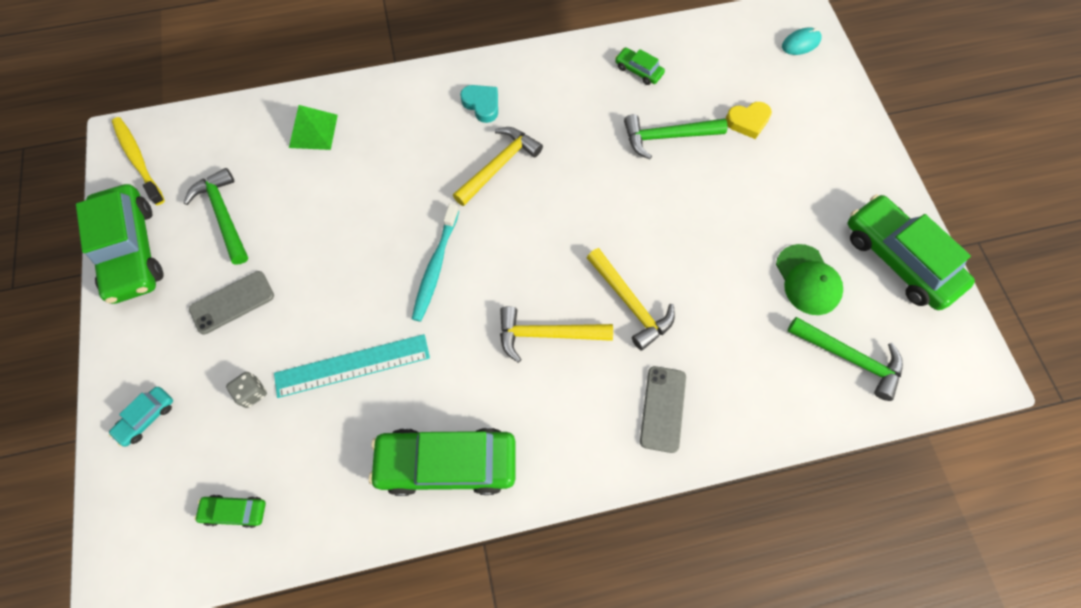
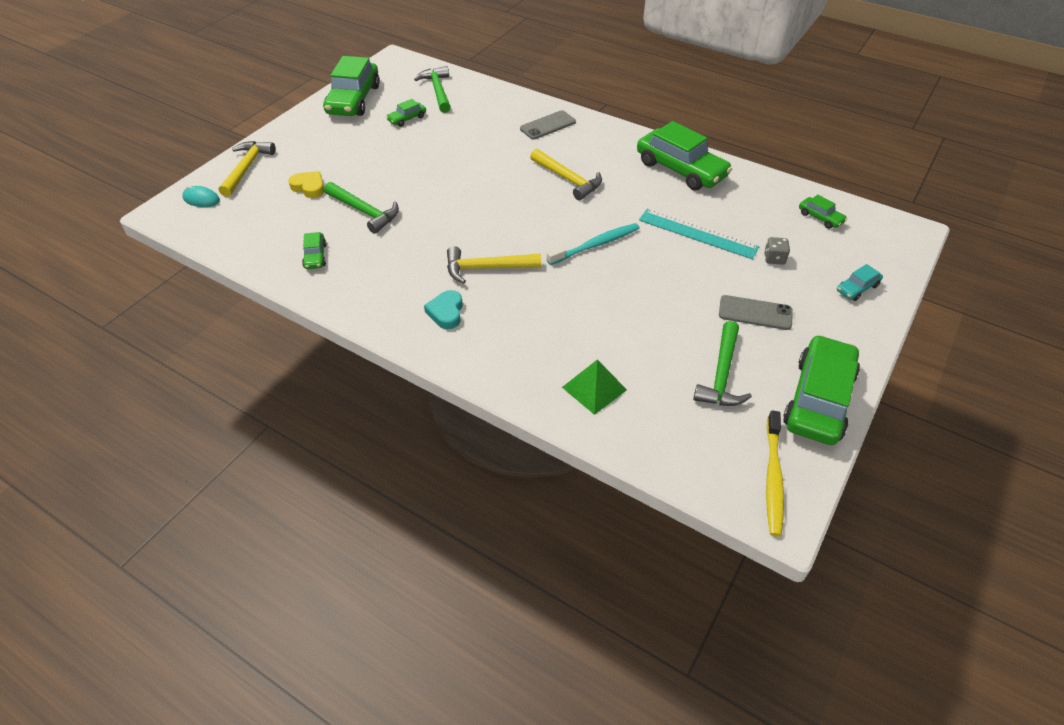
camera: 135 degrees left, 20 degrees down
turquoise car [109,387,173,447] -> turquoise car turned 150 degrees clockwise [837,264,883,301]
yellow hammer [587,248,675,351] -> yellow hammer moved to [219,141,276,197]
green cap [776,244,843,315] -> green car [386,99,426,127]

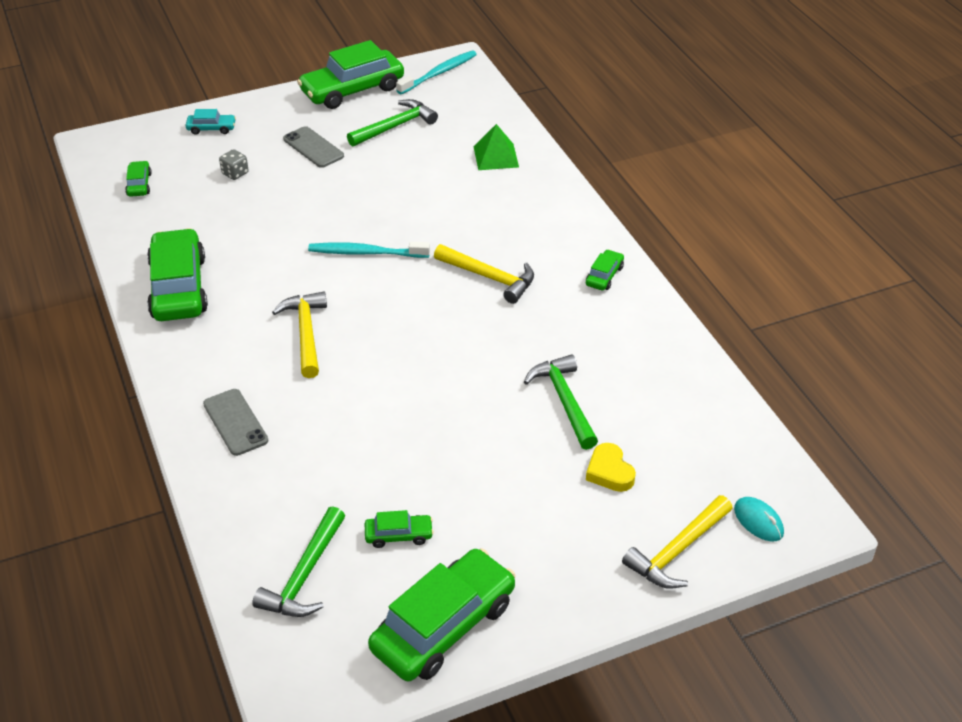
camera: 145 degrees left, 5 degrees down
green car [302,232,327,269] -> green car moved to [586,249,624,291]
turquoise heart [424,290,463,329] -> none
grey phone [520,110,576,139] -> grey phone turned 60 degrees clockwise [203,389,268,456]
turquoise ruler [639,209,759,259] -> none
yellow toothbrush [766,411,784,537] -> turquoise toothbrush [396,50,477,94]

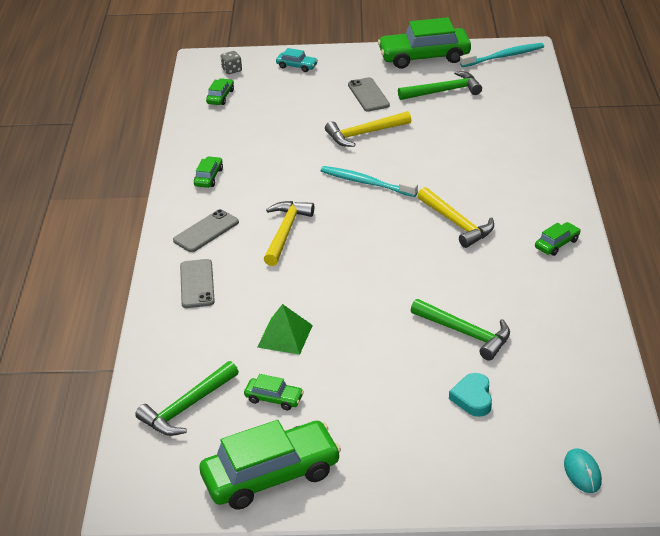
camera: 25 degrees right, 5 degrees down
green car [147,228,208,321] -> green car [194,156,223,188], size x0.45
grey dice [219,149,249,180] -> grey dice moved to [221,51,242,74]
green pyramid [474,124,519,170] -> green pyramid moved to [257,304,313,355]
green hammer [524,354,598,450] -> green hammer turned 120 degrees clockwise [411,299,510,361]
yellow heart [586,443,636,492] -> turquoise heart [449,373,492,417]
yellow hammer [622,495,733,589] -> yellow hammer moved to [325,111,411,147]
none -> grey phone [173,209,239,252]

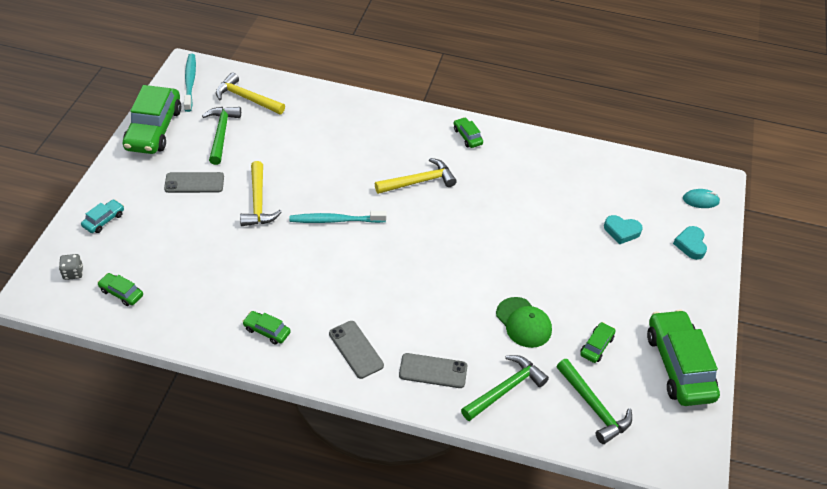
camera: 80 degrees left, 10 degrees up
green pyramid [257,304,313,355] -> green cap [496,297,552,348]
yellow hammer [264,201,314,266] -> yellow hammer moved to [216,73,285,114]
turquoise toothbrush [321,166,418,197] -> turquoise toothbrush turned 45 degrees clockwise [290,211,387,223]
green hammer [411,299,510,361] -> green hammer moved to [461,355,549,421]
none -> turquoise heart [673,226,707,260]

